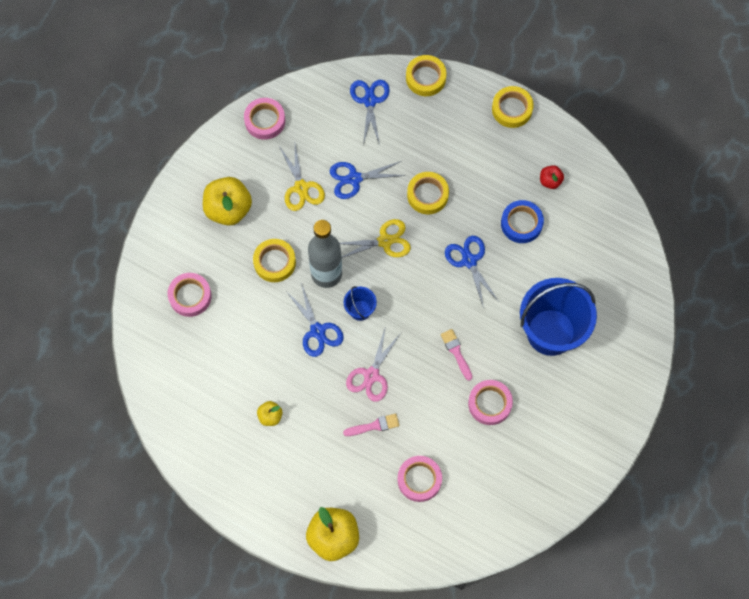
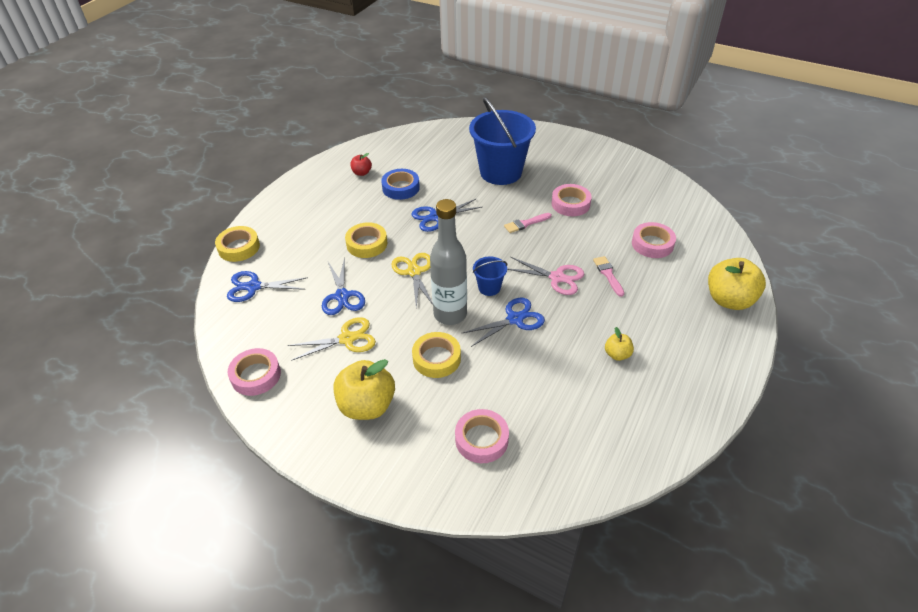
camera: 90 degrees left, 25 degrees down
yellow tape [492,86,534,128] -> none

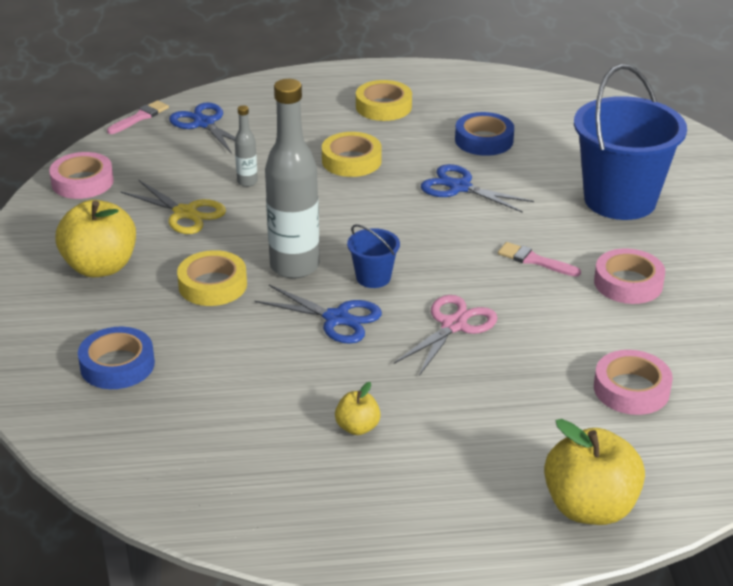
camera: 55 degrees right, 10 degrees down
yellow tape [215,226,260,262] -> yellow tape moved to [356,80,412,121]
blue scissors [322,258,365,315] -> grey bottle [235,105,258,187]
red apple [350,153,372,176] -> none
yellow scissors [391,253,433,308] -> none
pink tape [455,409,509,463] -> blue tape [78,327,155,389]
pink scissors [507,257,584,295] -> pink scissors turned 135 degrees counterclockwise [394,295,498,376]
pink brush [593,256,624,297] -> pink brush moved to [107,100,169,134]

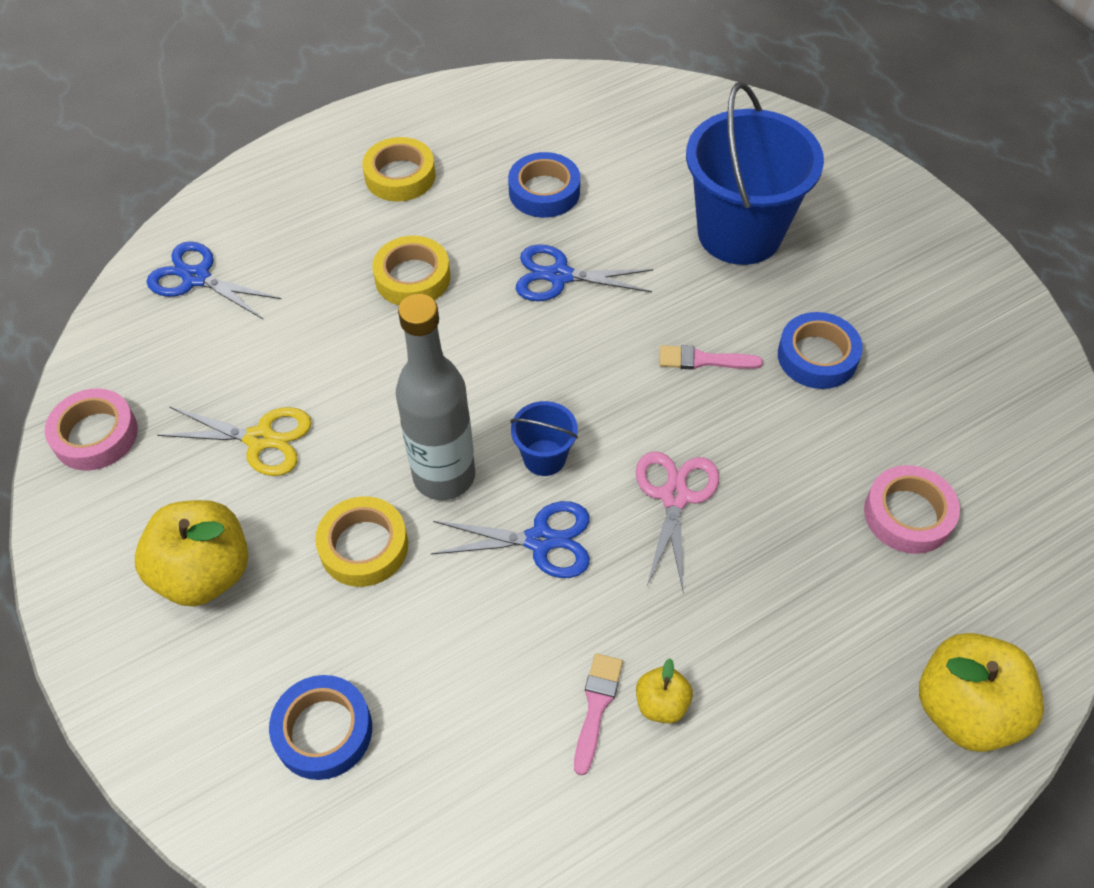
camera: 25 degrees left, 20 degrees up
pink brush [107,100,169,134] -> pink brush moved to [574,653,623,775]
grey bottle [235,105,258,187] -> none
pink tape [594,248,665,304] -> blue tape [778,312,863,389]

